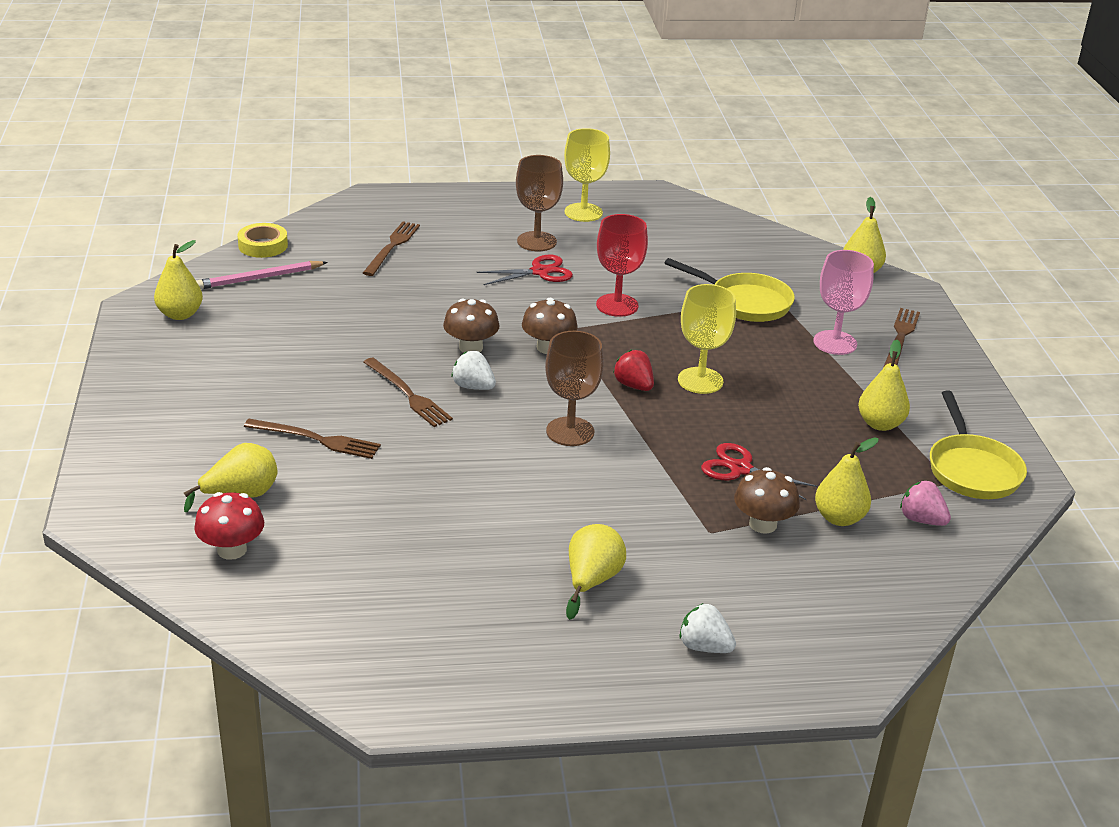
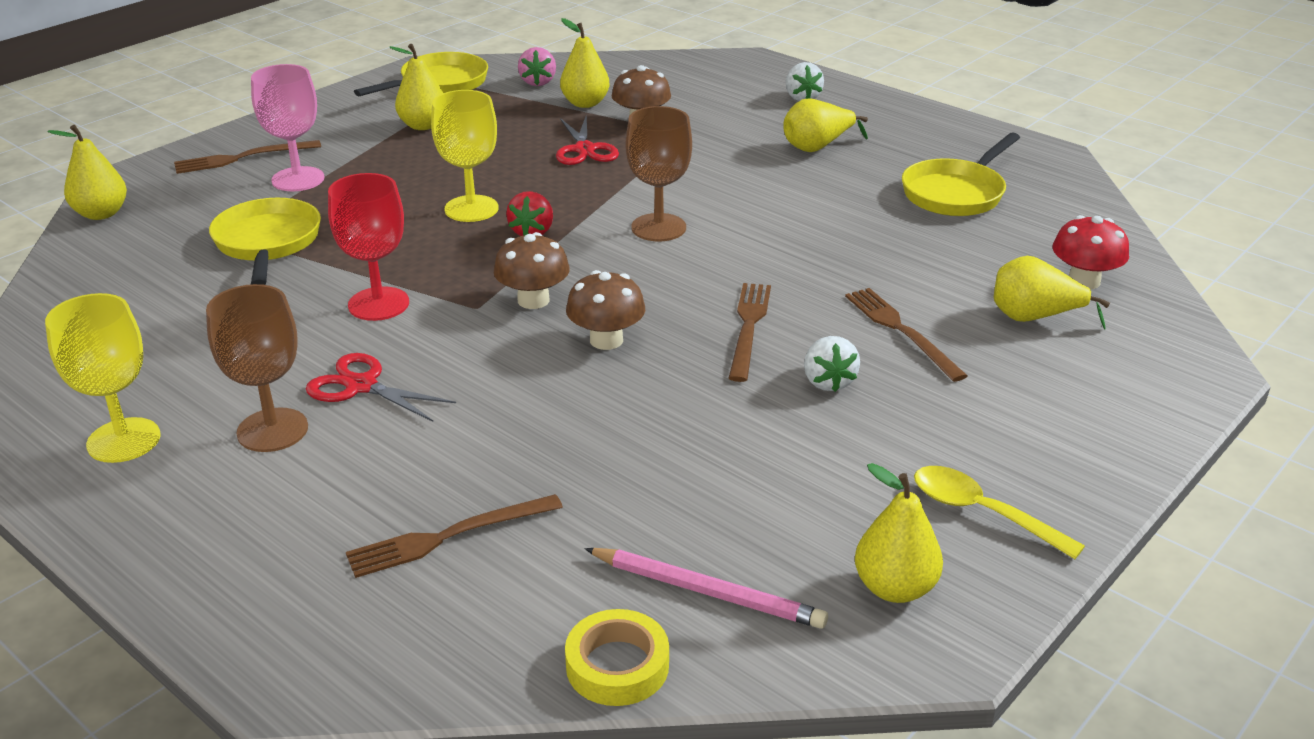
camera: 130 degrees left, 0 degrees up
white strawberry [451,351,496,390] -> white strawberry moved to [804,336,860,392]
none -> yellow pan [902,133,1020,216]
none -> yellow spoon [914,466,1085,559]

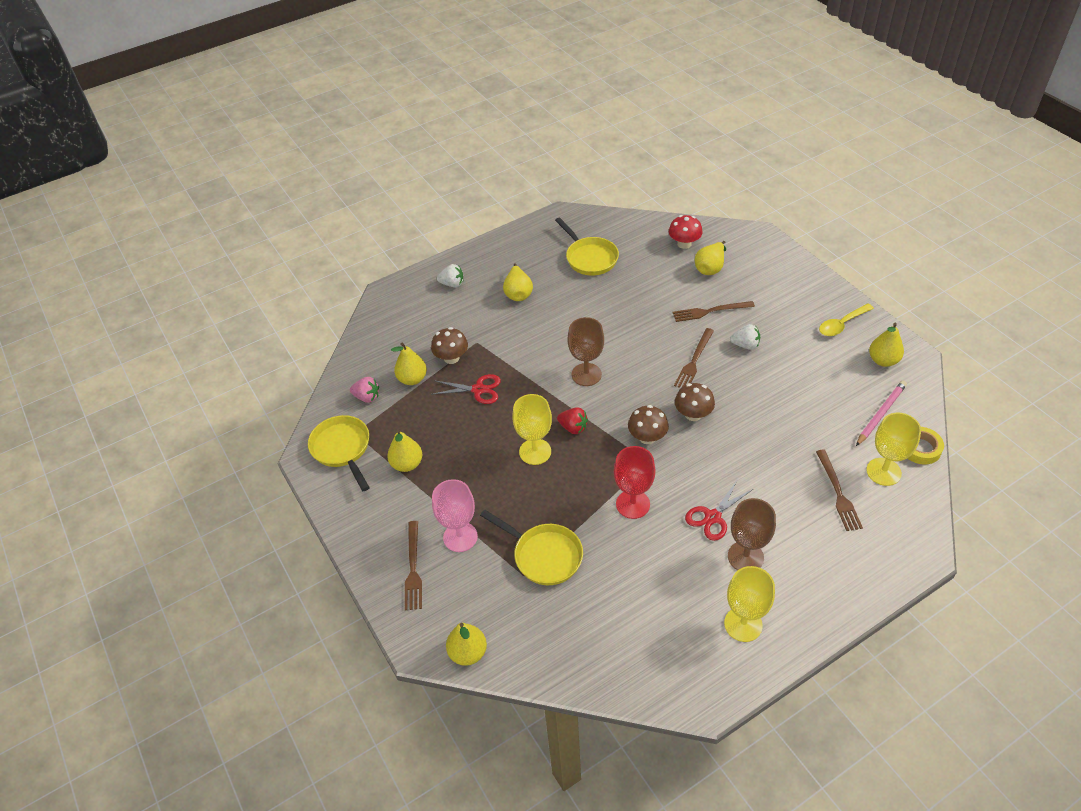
camera: 70 degrees left, 15 degrees up
yellow pan [209,198,321,285] -> yellow pan turned 150 degrees counterclockwise [480,510,583,585]
brown fork [729,283,771,382] -> brown fork turned 90 degrees counterclockwise [674,328,714,388]
none -> yellow goblet [866,413,921,486]

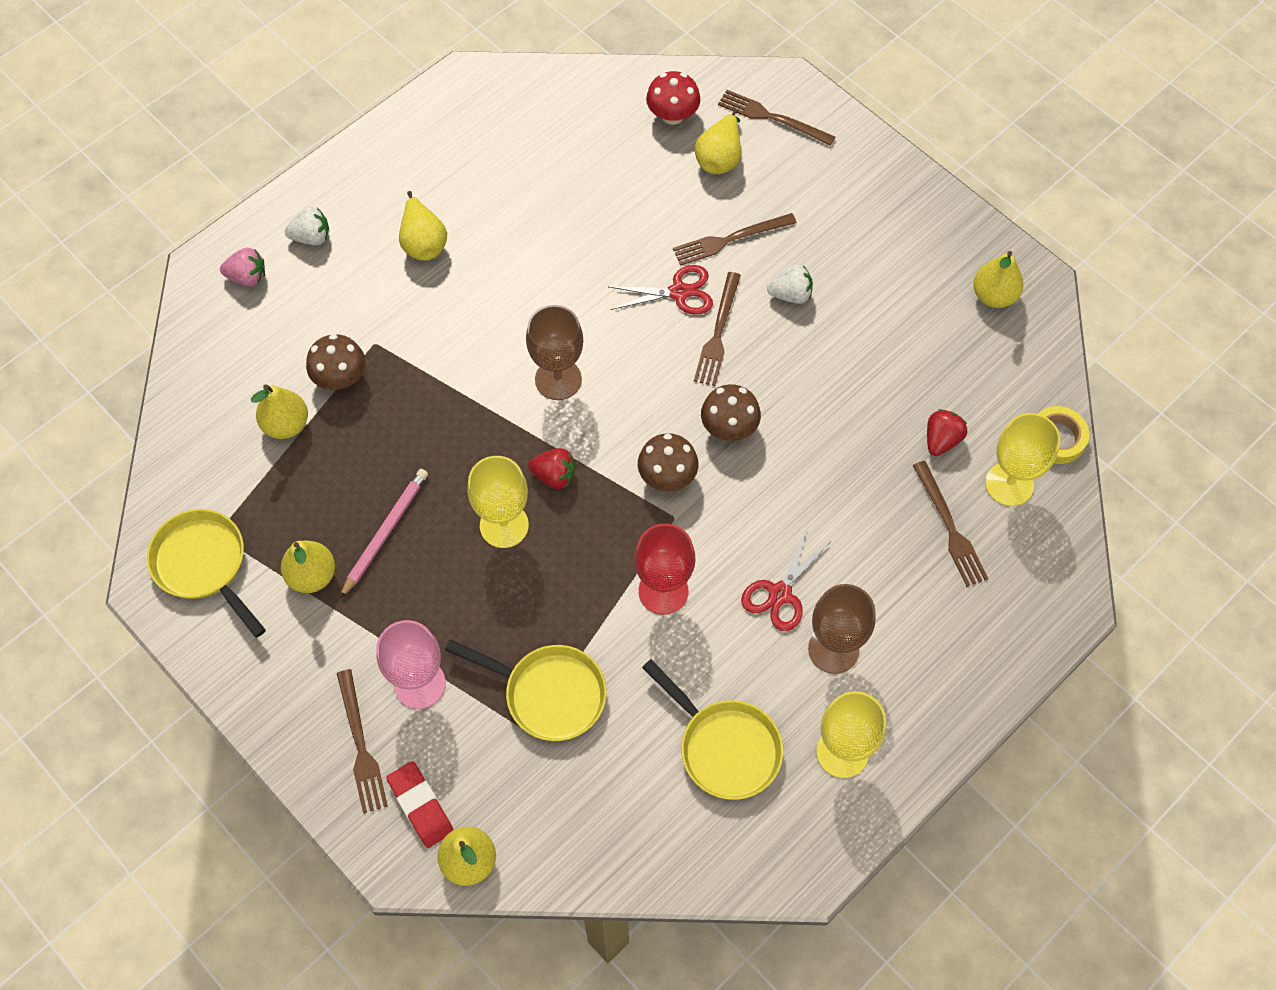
camera: 15 degrees left, 15 degrees up
pink strawberry [350,377,379,403] -> pink strawberry moved to [220,248,265,287]
red scissors [431,374,501,404] -> red scissors moved to [610,265,713,315]
yellow pan [555,217,619,276] -> yellow pan moved to [642,659,783,800]
yellow spoon [819,304,874,336] -> none
pink pencil [856,381,907,446] -> pink pencil moved to [340,469,428,598]
none -> red eraser [386,761,453,848]
none -> brown fork [718,90,835,146]
none -> red strawberry [927,409,967,456]

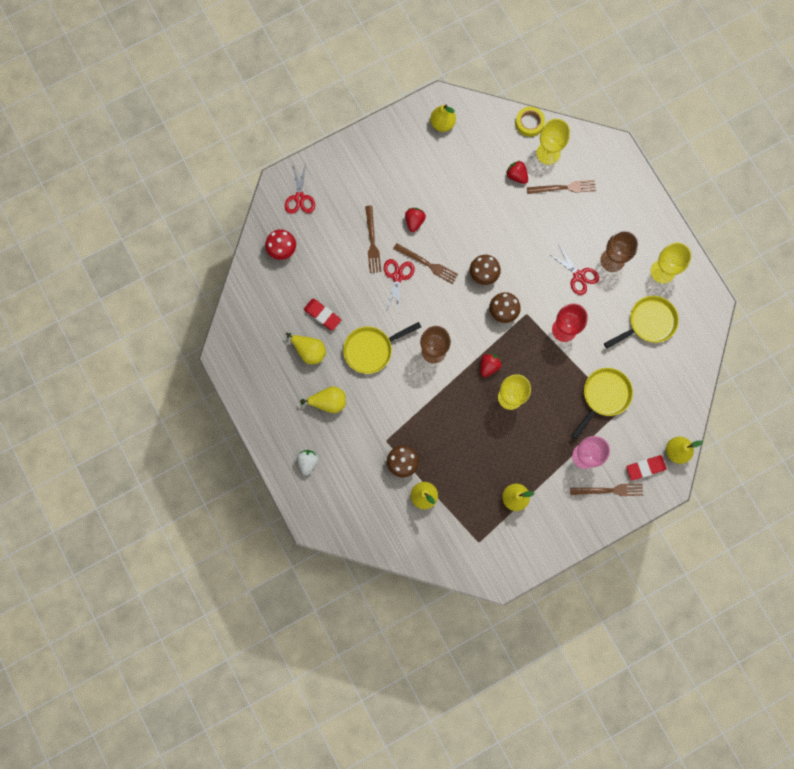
camera: 75 degrees left, 15 degrees up
yellow pan [147,509,266,638] -> yellow pan moved to [343,322,421,374]
pink strawberry [220,248,265,287] -> none
pink pencil [340,469,428,598] -> none
yellow pear [695,109,741,174] -> yellow pear moved to [286,333,326,364]
brown fork [718,90,835,146] -> red scissors [285,163,315,214]
white strawberry [767,265,813,304] -> red strawberry [405,208,426,232]
none -> red eraser [304,299,341,331]

